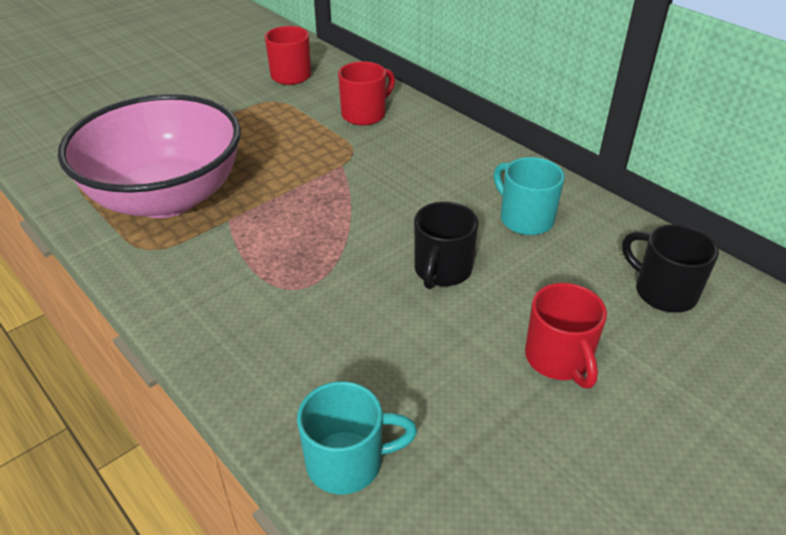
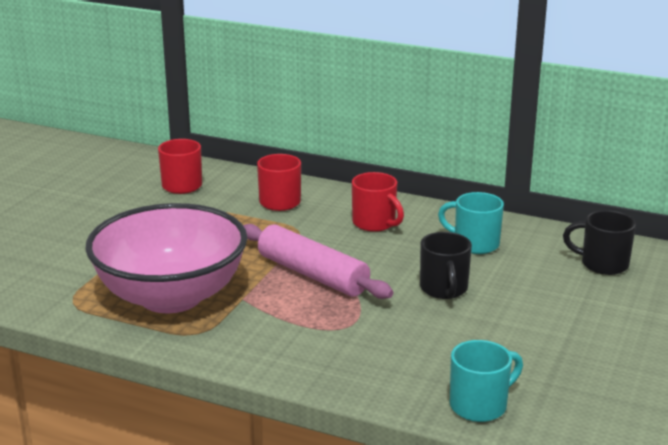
camera: 25 degrees left, 15 degrees down
red mug [525,283,607,388] -> red mug moved to [352,172,404,232]
none -> pink rolling pin [243,224,393,299]

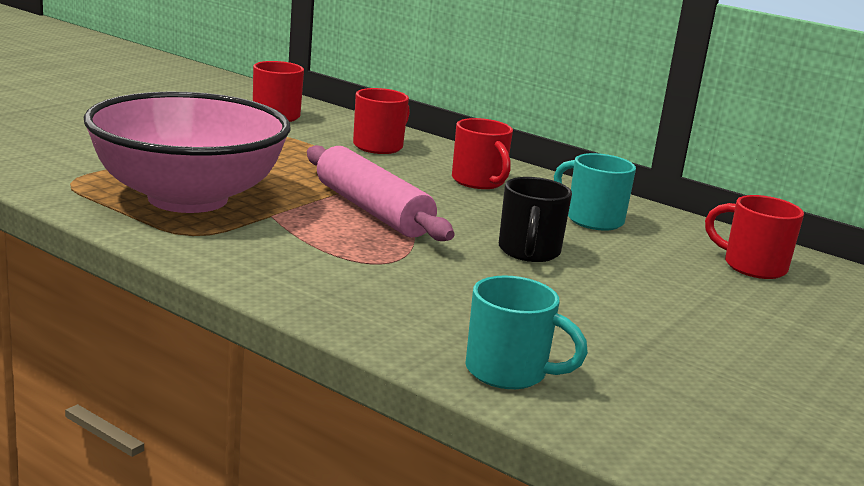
camera: 10 degrees right, 5 degrees down
turquoise mug [450,340,523,422] -> turquoise mug turned 45 degrees clockwise [465,276,588,389]
black mug [563,210,636,275] -> red mug [705,195,804,279]

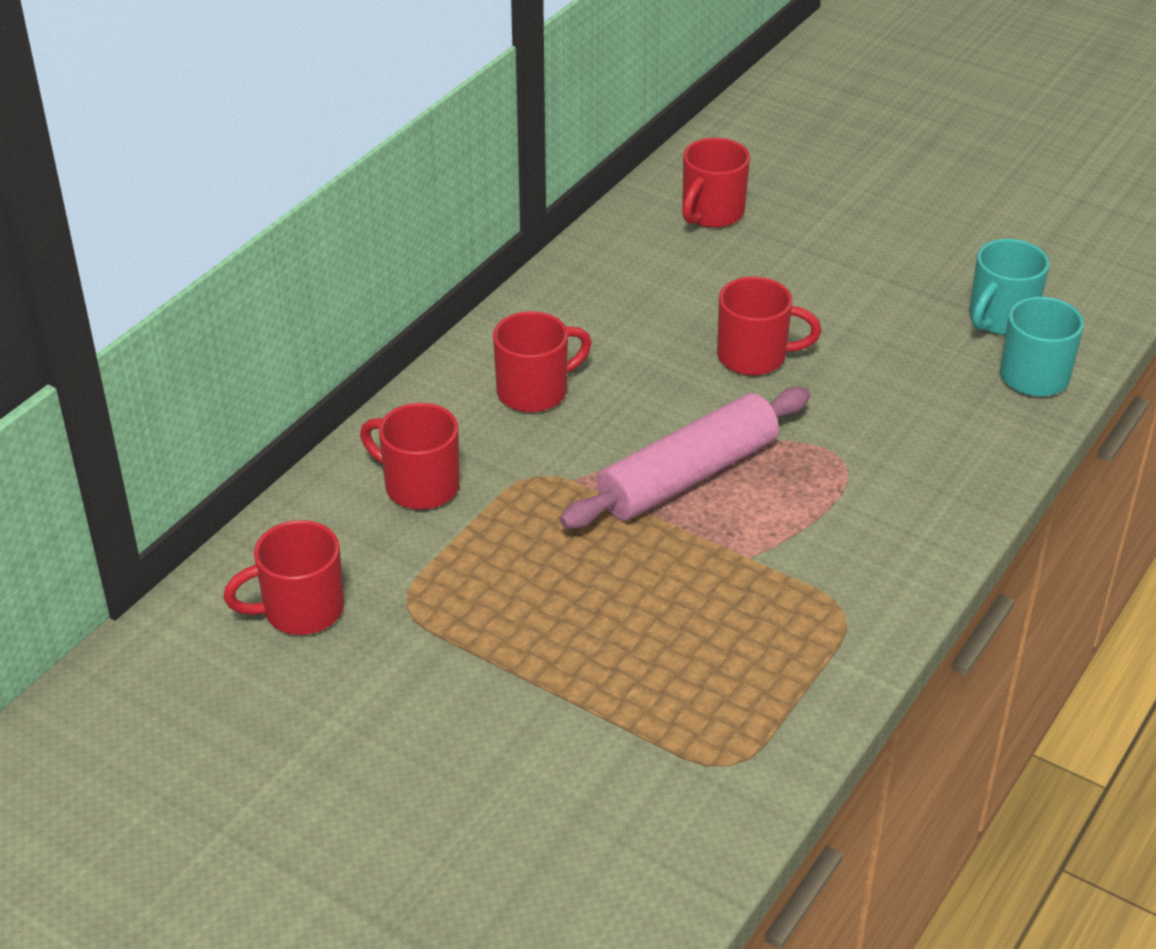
camera: 90 degrees left, 20 degrees up
pink bowl [84,92,291,213] -> none
black mug [499,177,572,262] -> red mug [717,277,821,375]
turquoise mug [554,153,636,231] -> turquoise mug moved to [969,239,1050,335]

